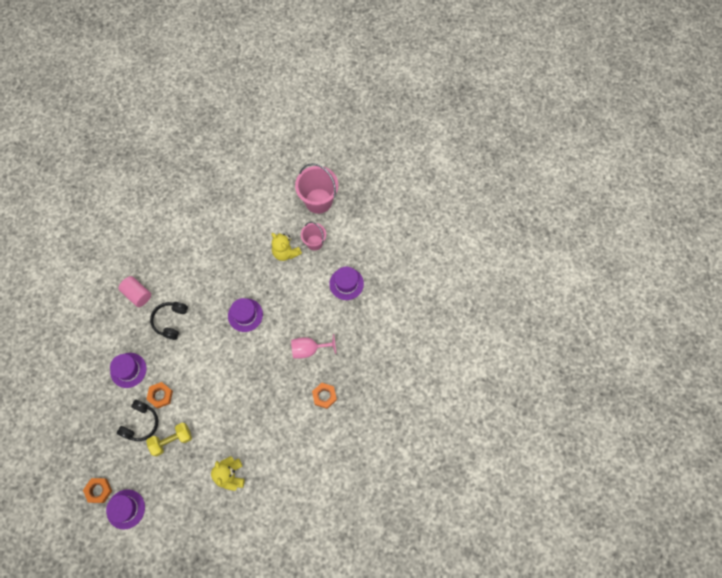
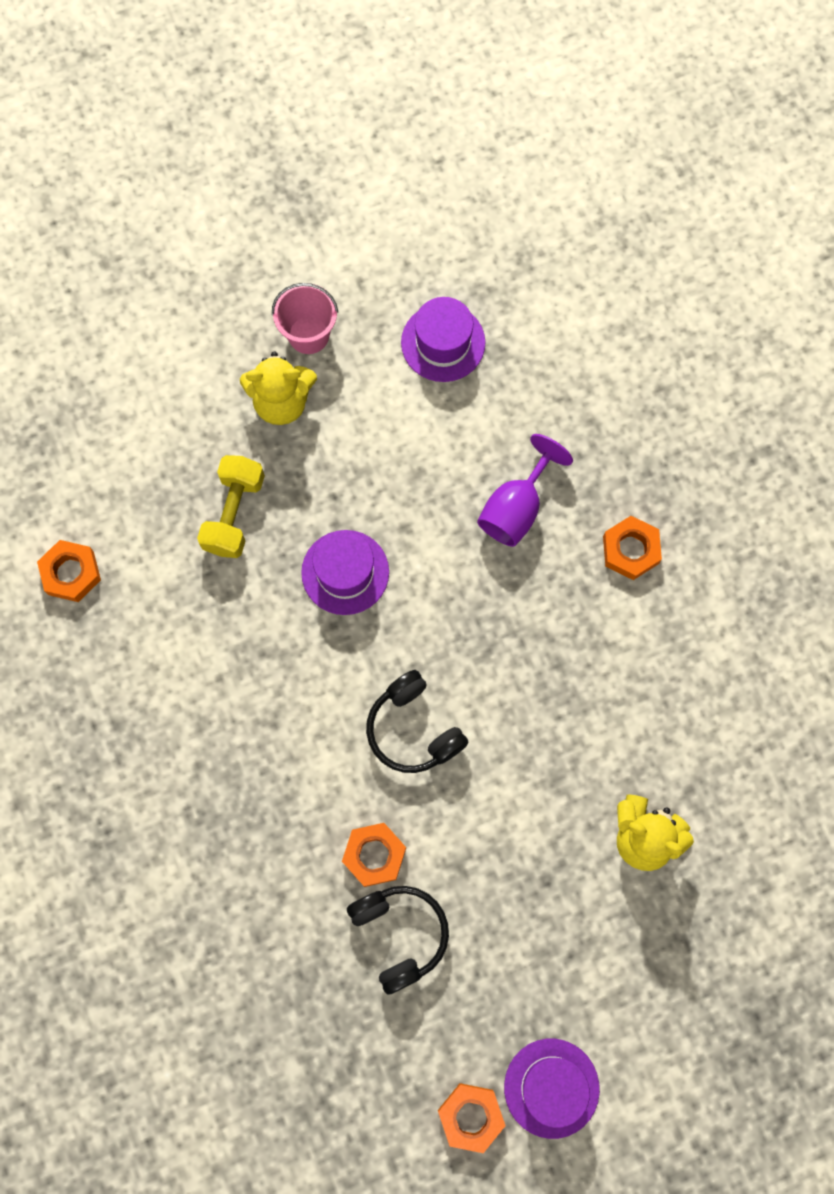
camera: 50 degrees left, 5 degrees up
purple hat [110,353,146,388] -> none
pink cylinder [118,276,151,307] -> none
yellow dumbbell [146,423,192,457] -> yellow dumbbell moved to [197,455,265,558]
black headphones [150,302,188,340] -> black headphones moved to [366,670,469,773]
pink goblet [291,334,336,358] -> purple goblet [477,434,573,547]
pink bucket [295,163,338,214] -> none
none -> orange nut [37,540,101,602]

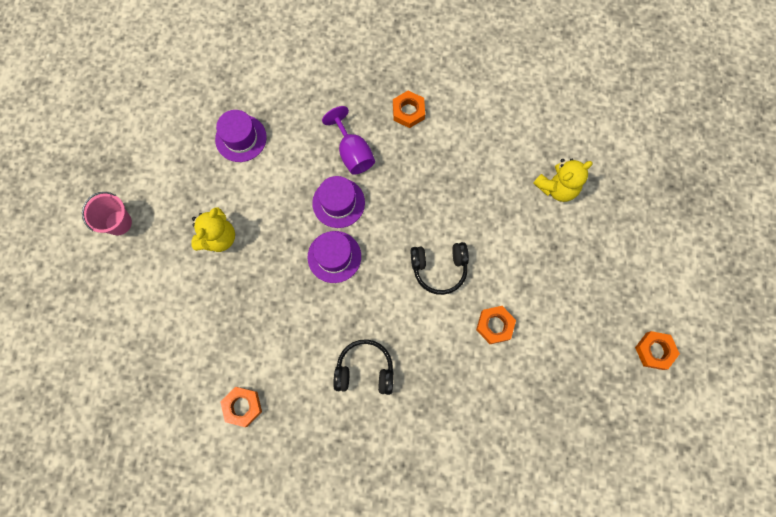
camera: 60 degrees left, 0 degrees up
yellow dumbbell [197,455,265,558] -> none
pink bucket [272,283,338,354] -> pink bucket moved to [82,192,132,235]
black headphones [347,886,449,995] -> black headphones moved to [333,339,394,395]
purple hat [504,1039,600,1139] -> purple hat moved to [312,176,365,228]

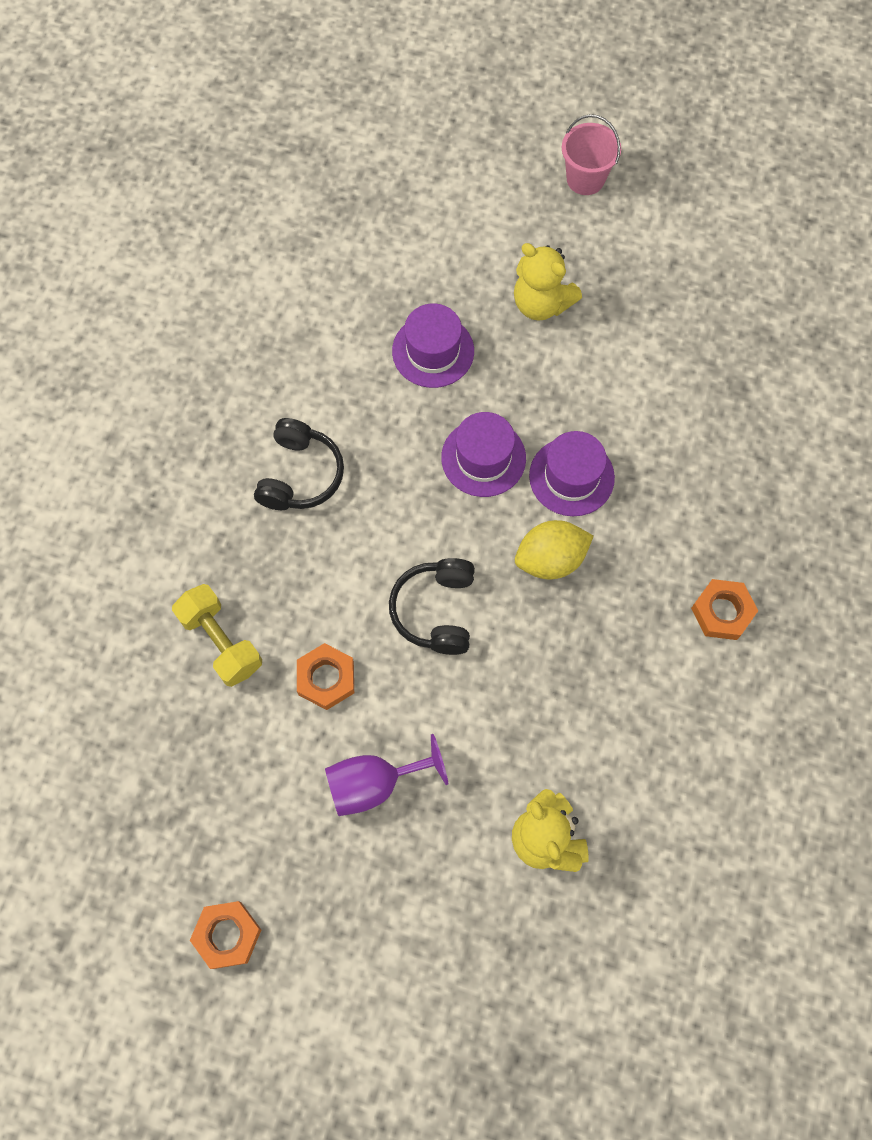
camera: 100 degrees right, 5 degrees down
purple hat [215,110,267,162] -> purple hat moved to [392,303,474,388]
orange nut [220,387,262,427] -> none
purple goblet [322,106,375,175] -> purple goblet moved to [325,734,448,816]
none -> yellow dumbbell [172,584,262,687]
none -> yellow lemon [515,520,594,579]

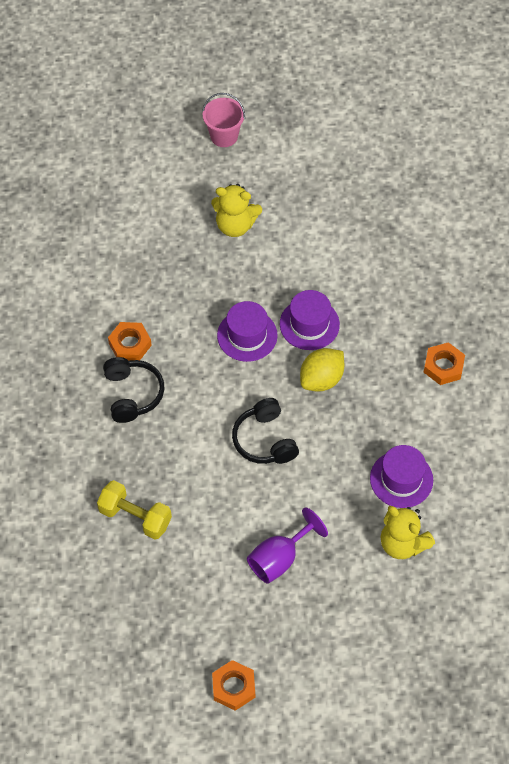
camera: 25 degrees left, 10 degrees down
orange nut [297,643,354,710] -> orange nut moved to [108,322,152,361]
purple hat [392,303,474,388] -> purple hat moved to [370,445,433,508]

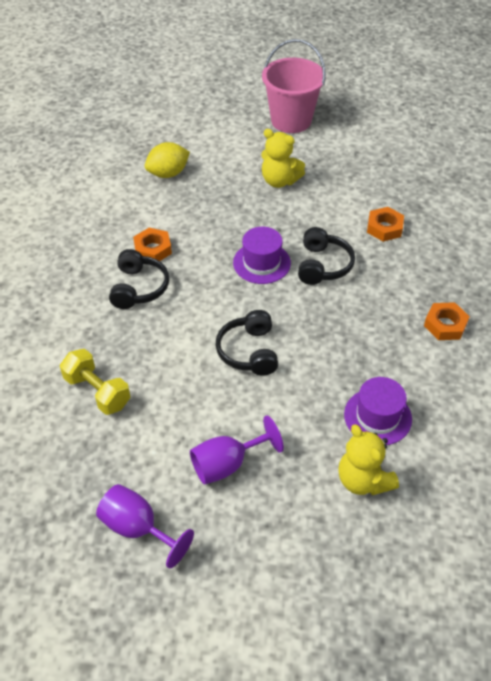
camera: 15 degrees right, 10 degrees down
pink bucket [202,93,245,147] -> pink bucket [262,39,326,133], size x1.69
orange nut [212,660,255,711] -> orange nut moved to [367,207,404,242]
purple hat [280,290,340,350] -> black headphones [298,227,355,285]
yellow lemon [300,348,344,392] -> yellow lemon moved to [145,142,190,178]
none -> purple goblet [96,484,194,568]

